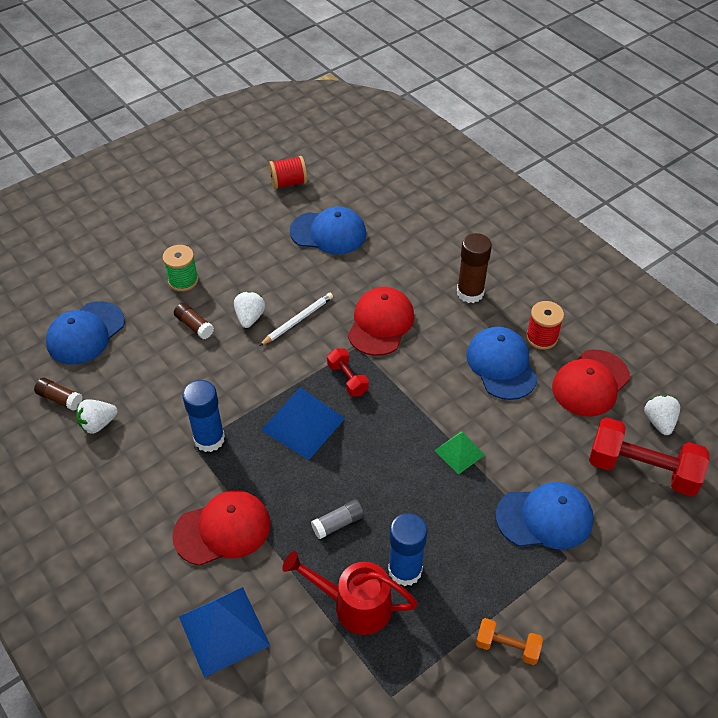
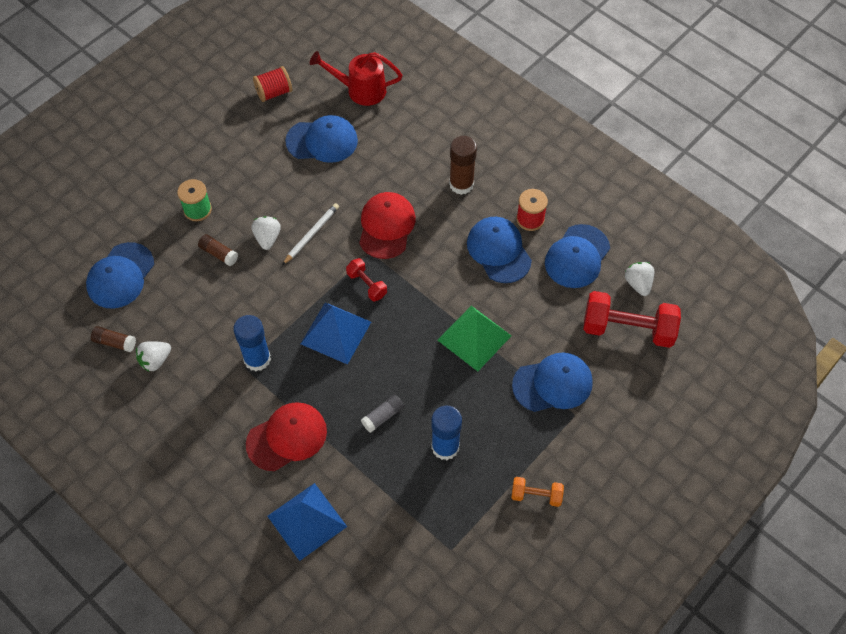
camera: 10 degrees left, 10 degrees up
red watering can [282,551,418,635] -> red watering can moved to [310,51,402,106]
green pyramid [434,432,485,475] -> green pyramid [437,306,511,371], size x1.71
red cap [552,350,630,416] -> blue cap [545,224,610,288]

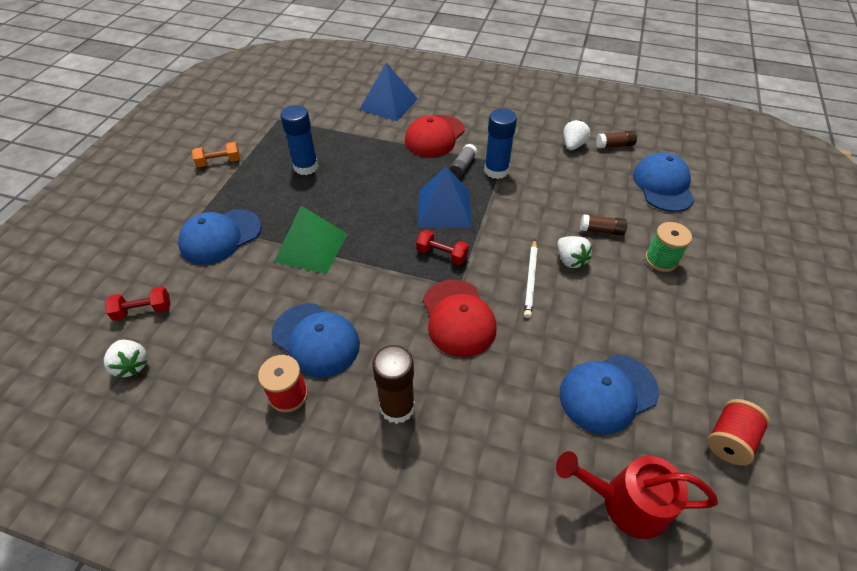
camera: 155 degrees right, 10 degrees down
red watering can [310,51,402,106] -> red watering can turned 150 degrees counterclockwise [556,451,718,539]
grey glue stick [361,395,404,433] -> grey glue stick moved to [450,144,477,178]
blue cap [545,224,610,288] -> none
red dumbbell [583,291,681,348] -> red dumbbell [105,286,171,321], size x0.51

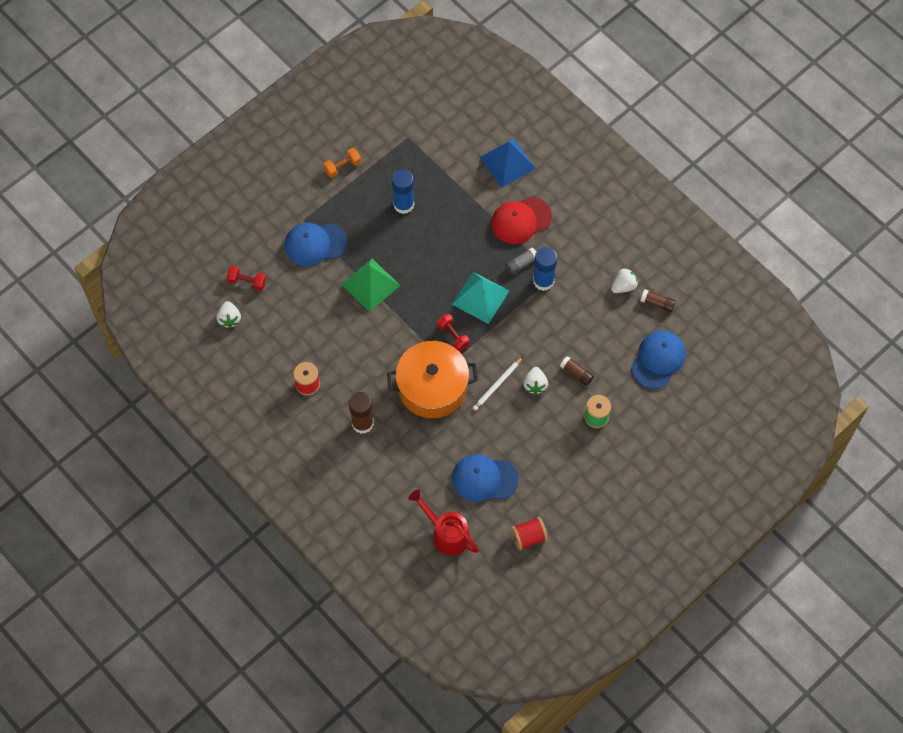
camera: 30 degrees right, 15 degrees up
orange dumbbell [192,142,240,167] -> orange dumbbell turned 45 degrees counterclockwise [323,148,361,178]
blue cap [271,303,360,378] -> none
blue pyramid [418,166,472,228] -> turquoise pyramid [452,272,509,324]
red cap [423,280,497,357] -> orange pot [387,341,478,418]

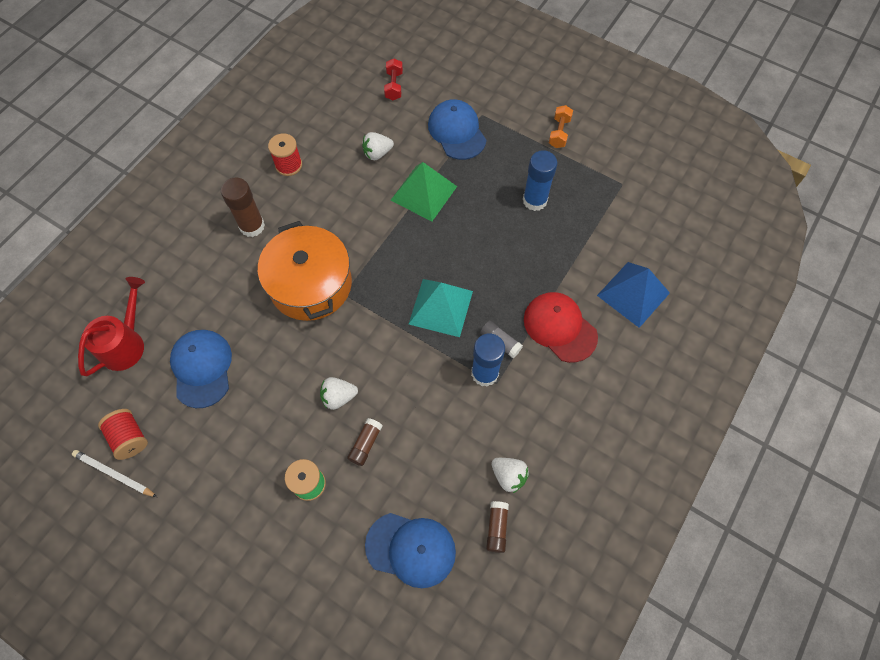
camera: 75 degrees right, 0 degrees up
white strawberry [217,301,241,328] -> white strawberry moved to [362,132,394,160]
orange dumbbell [323,148,361,178] -> orange dumbbell turned 60 degrees clockwise [549,105,573,148]
red dumbbell [437,314,469,351] -> none
white pencil [473,357,523,411] -> white pencil moved to [72,450,157,497]

